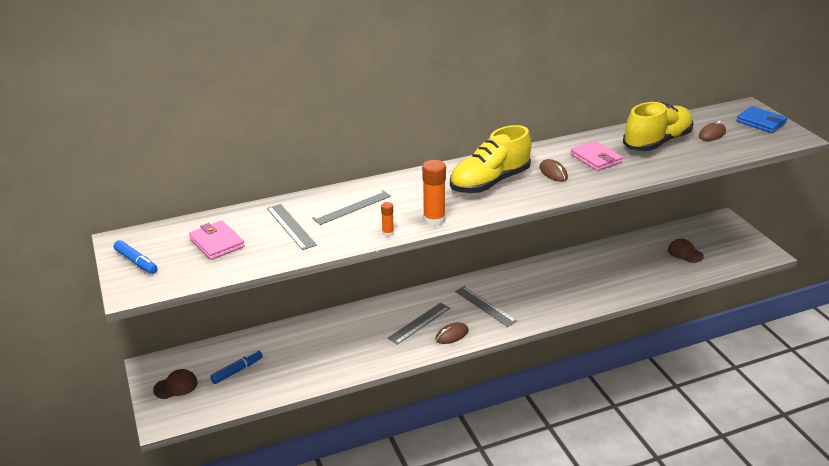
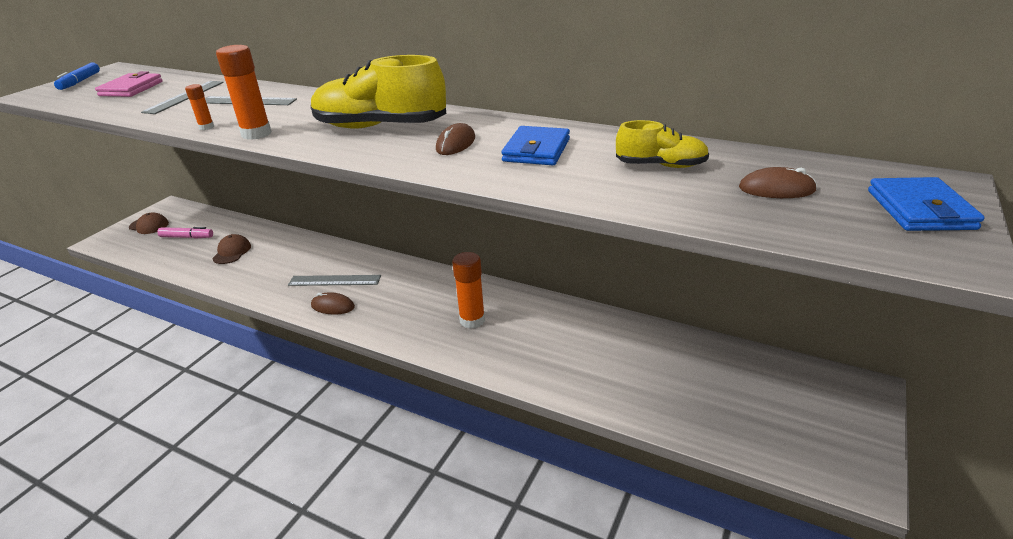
camera: 50 degrees right, 0 degrees up
blue marker [210,350,263,384] -> pink marker [157,227,213,239]
grey ruler [455,286,517,327] -> none
pink wallet [570,141,623,171] -> blue wallet [501,126,570,165]
yellow shoe [623,102,694,151] -> yellow shoe [616,120,709,168], size x0.54
brown cap [668,239,704,263] -> brown cap moved to [212,234,251,264]
none -> orange glue stick [452,252,485,329]

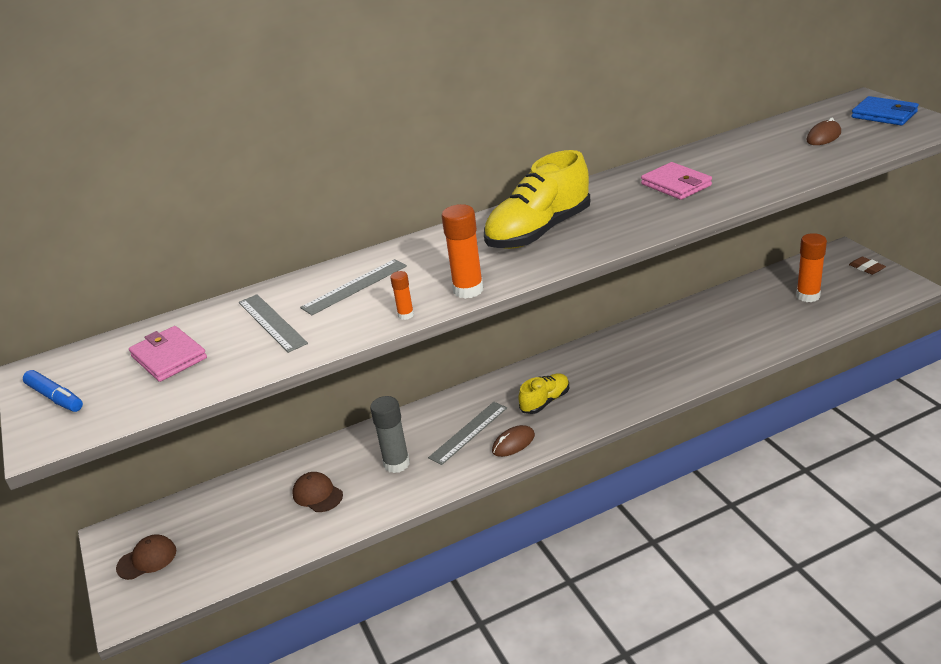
camera: 50 degrees left, 0 degrees up
pink marker [157,227,213,239] -> none
brown mouse [436,123,475,155] -> none
orange glue stick [452,252,485,329] -> orange glue stick moved to [796,233,827,302]
blue wallet [501,126,570,165] -> pink wallet [641,162,712,200]
yellow shoe [616,120,709,168] -> yellow shoe moved to [518,373,569,414]
none -> grey glue stick [370,396,410,473]
none -> brown eraser [849,257,886,275]

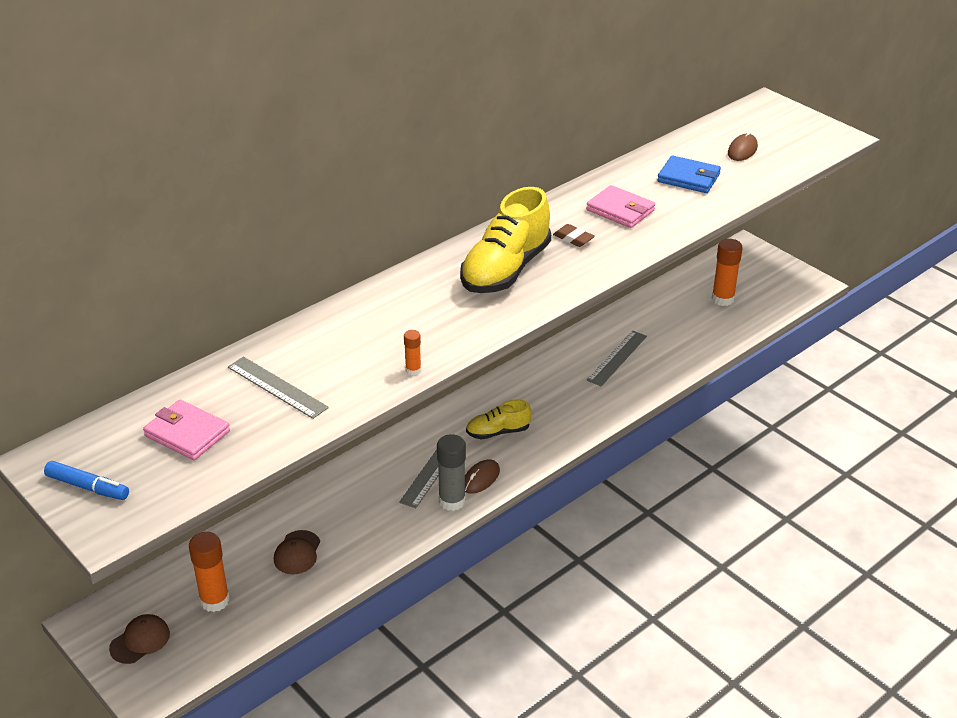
camera: 20 degrees left, 5 degrees up
brown cap [293,472,343,512] -> brown cap turned 105 degrees counterclockwise [274,530,320,574]
grey ruler [300,259,407,315] -> grey ruler moved to [587,330,647,386]
grey glue stick [370,396,410,473] -> grey glue stick moved to [437,434,466,511]
orange glue stick [442,204,483,299] -> orange glue stick moved to [189,532,230,612]
yellow shoe [518,373,569,414] -> yellow shoe turned 135 degrees counterclockwise [466,399,531,439]
brown eraser [849,257,886,275] -> brown eraser moved to [553,224,595,247]
blue wallet [851,96,919,125] -> blue wallet moved to [657,155,721,193]

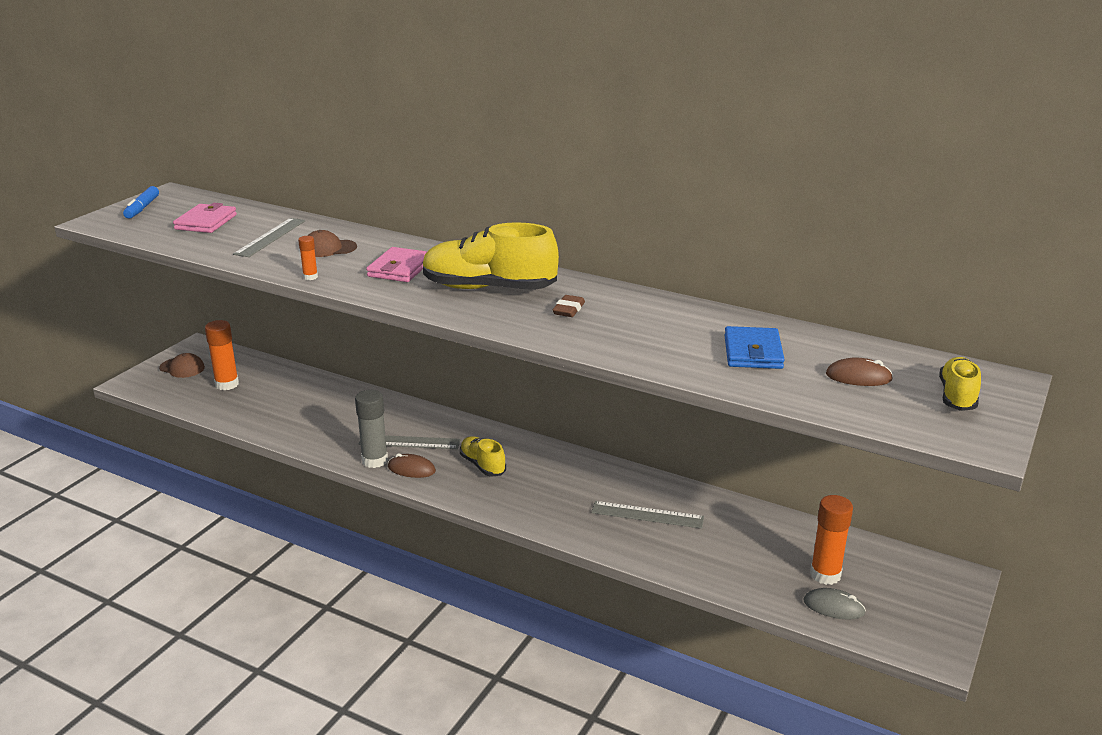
camera: 70 degrees right, 10 degrees down
brown cap [274,530,320,574] -> brown cap moved to [307,230,357,257]
pink wallet [586,185,655,228] -> pink wallet moved to [366,247,428,282]
none -> grey mouse [804,588,866,620]
none -> yellow shoe [939,357,981,411]

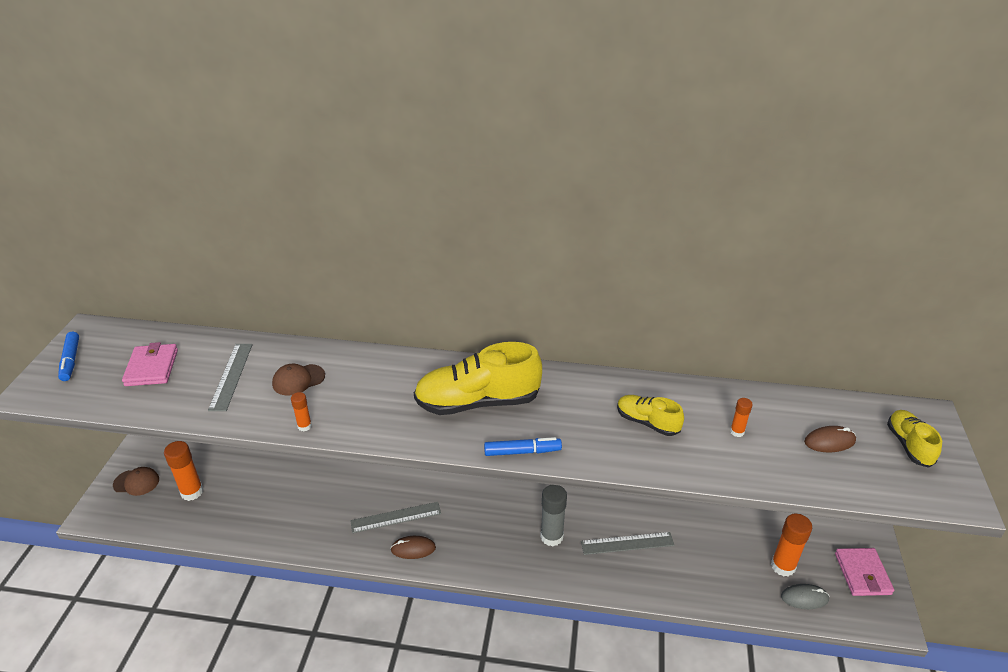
camera: 20 degrees left, 10 degrees up
grey glue stick [355,390,388,468] -> grey glue stick moved to [540,485,567,546]
pink wallet [366,247,428,282] -> pink wallet moved to [835,548,894,596]
yellow shoe [460,436,506,477] -> yellow shoe moved to [617,395,684,436]
brown eraser [553,295,585,317] -> none
blue wallet [725,326,785,369] -> orange glue stick [730,398,753,437]
none -> blue marker [484,437,562,456]

